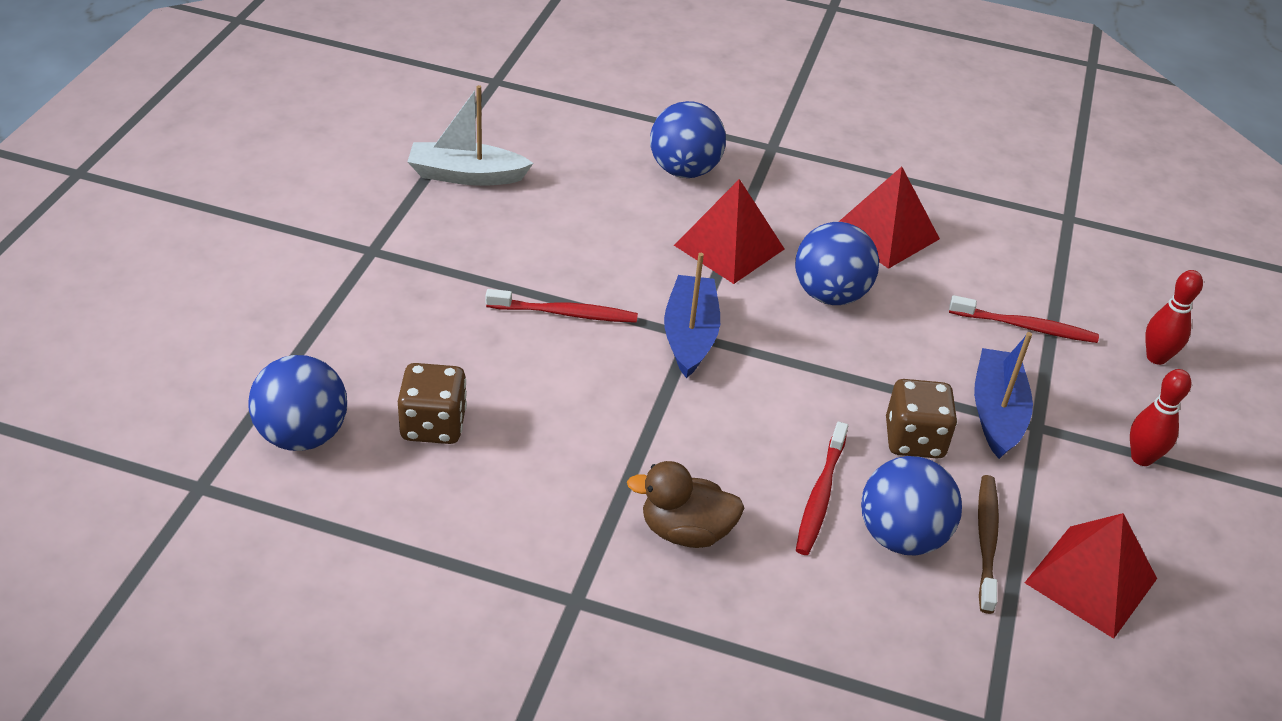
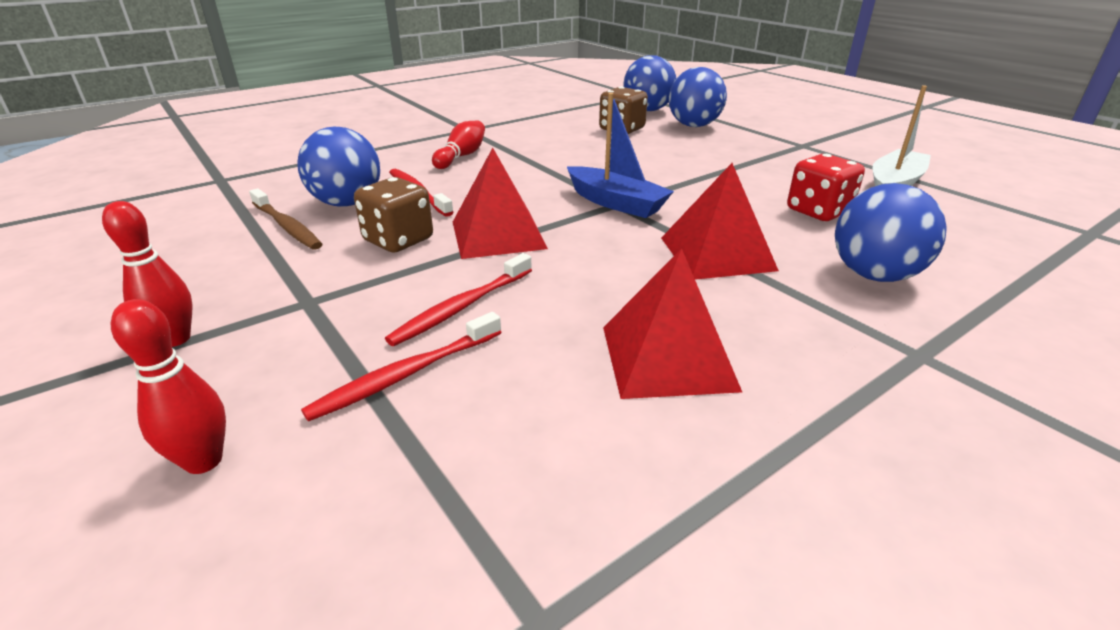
camera: 130 degrees right, 10 degrees down
red toothbrush [486,289,638,323] -> red toothbrush moved to [385,253,532,346]
brown duck [627,461,744,548] -> red bowling pin [432,120,485,169]
blue ball [795,222,879,305] -> blue ball moved to [669,67,727,127]
blue boat [974,332,1033,459] -> none
red pyramid [1025,513,1157,639] -> red pyramid moved to [453,148,548,259]
none -> red dice [787,154,865,221]

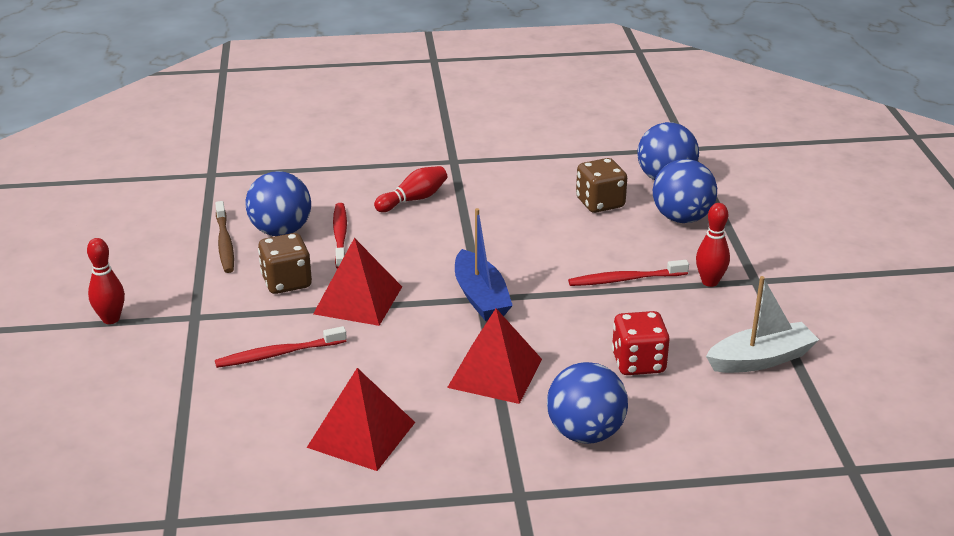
camera: 30 degrees right, 0 degrees up
red bowling pin [111,299,226,474] -> red bowling pin moved to [696,203,730,287]
red toothbrush [301,312,501,422] -> red toothbrush moved to [568,260,689,286]

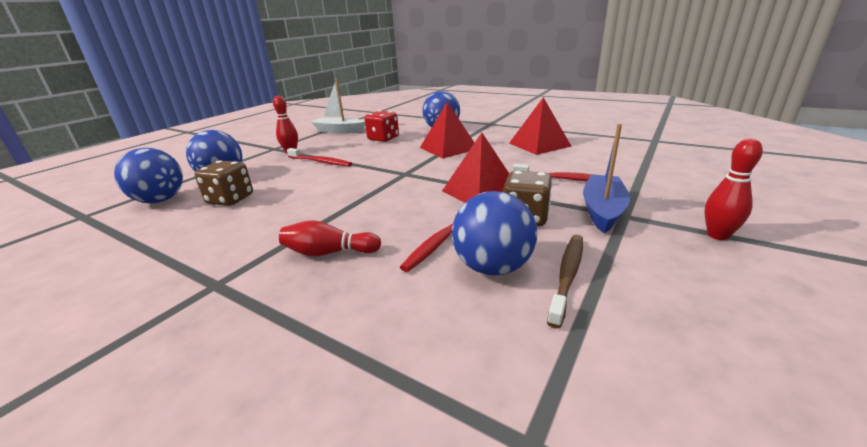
camera: 140 degrees left, 5 degrees down
blue boat [455,208,513,321] -> blue boat moved to [583,124,630,233]

